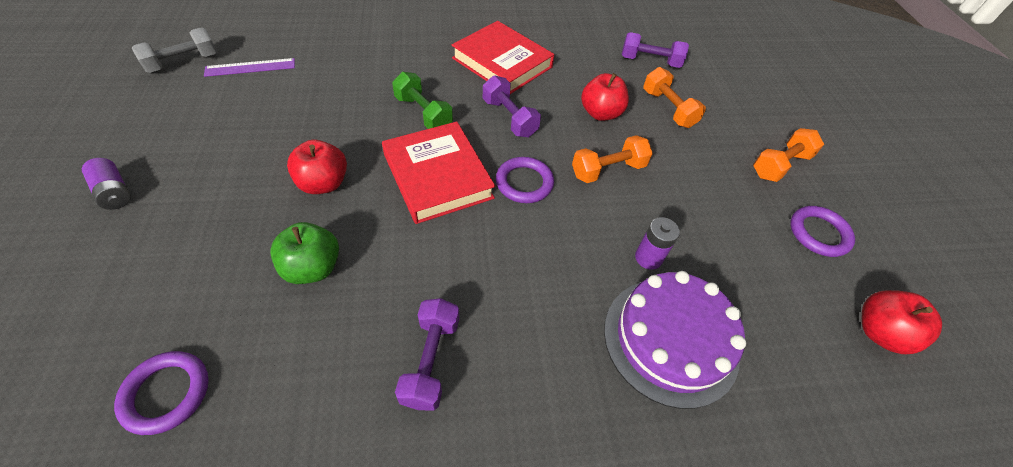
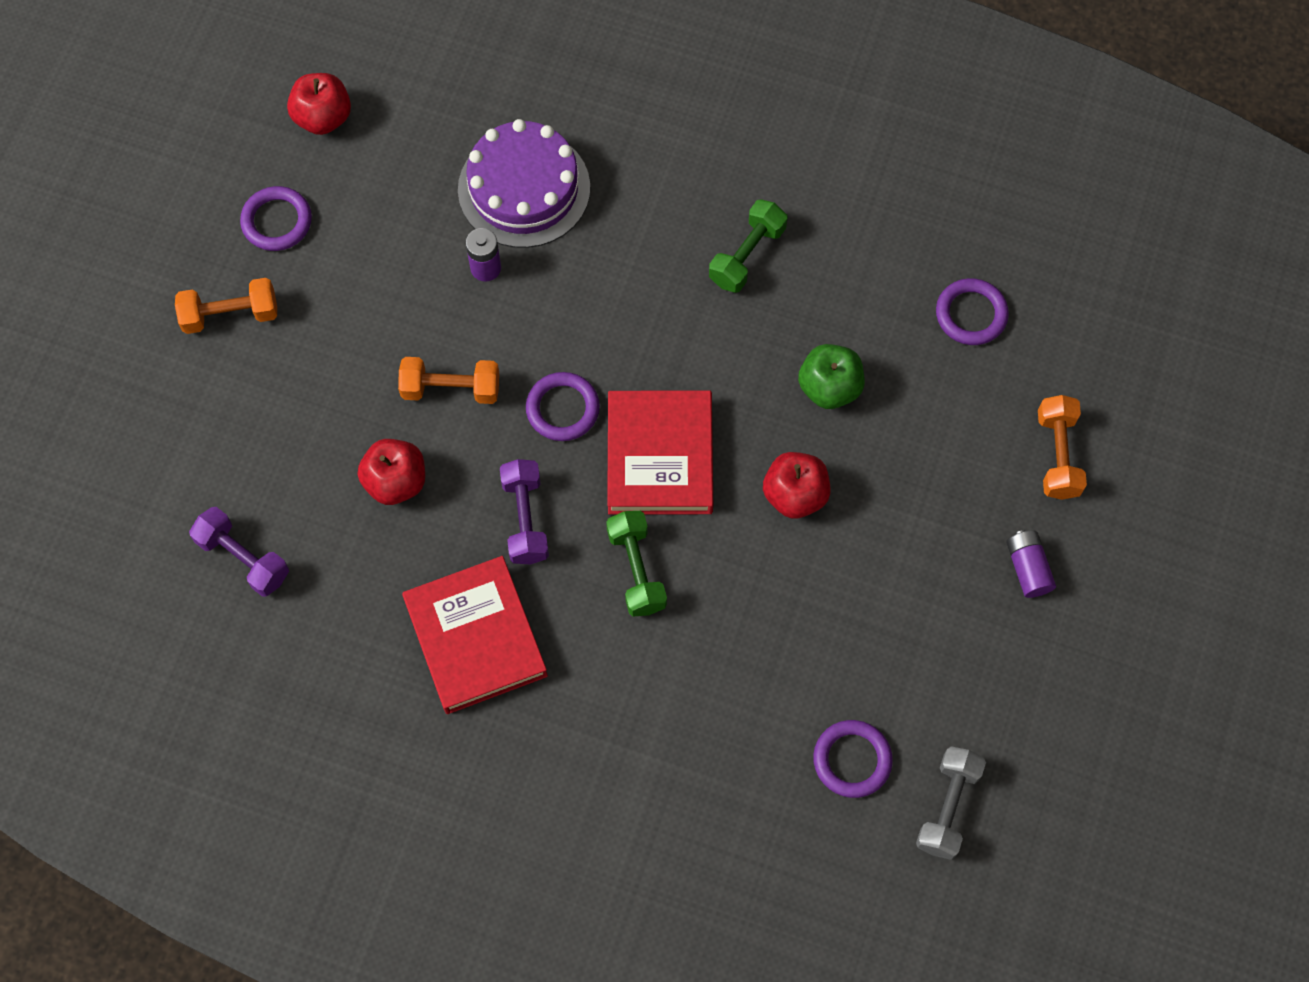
camera: 150 degrees left, 15 degrees up
grey dumbbell [132,27,217,73] -> grey dumbbell turned 60 degrees counterclockwise [916,746,986,860]
purple ruler [204,58,295,77] -> purple ring [813,720,893,798]
purple dumbbell [395,298,459,411] -> green dumbbell [709,199,788,293]
orange dumbbell [643,67,706,128] -> orange dumbbell moved to [1038,395,1087,500]

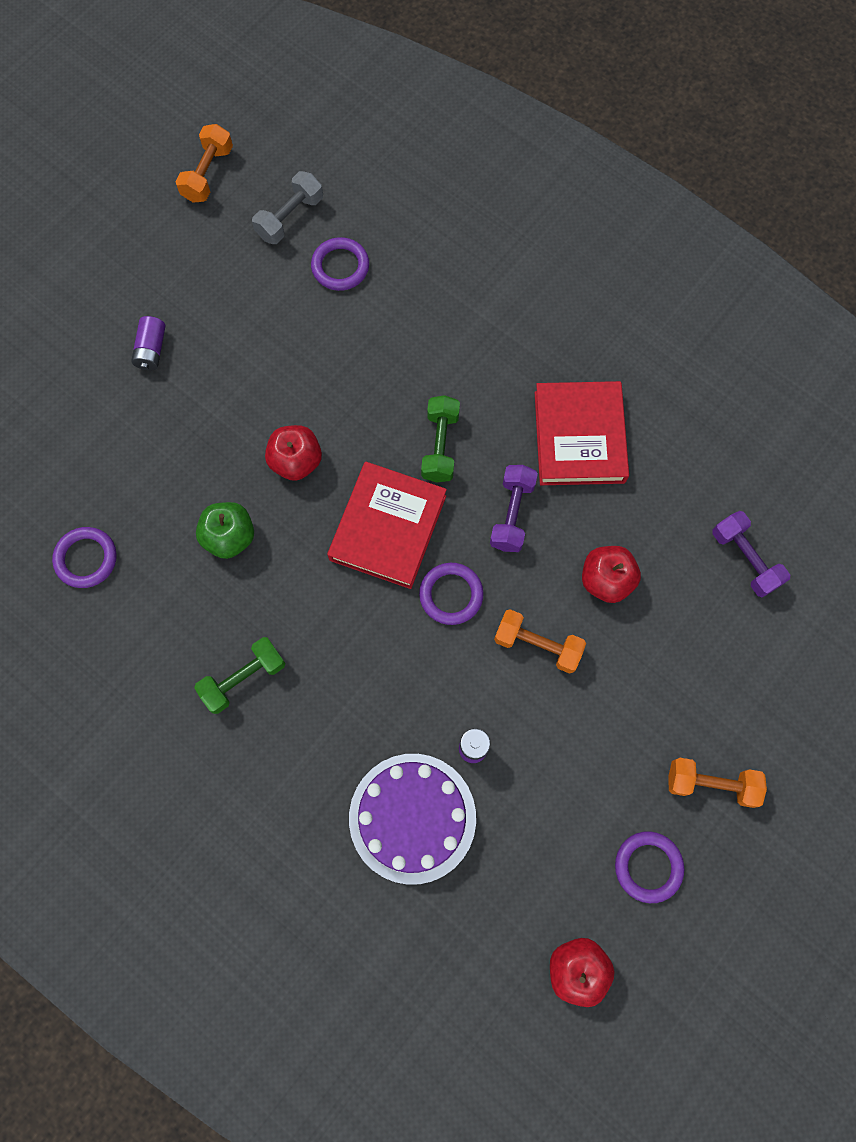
camera: 160 degrees left, 5 degrees up
orange dumbbell [1038,395,1087,500] -> orange dumbbell moved to [176,124,233,203]

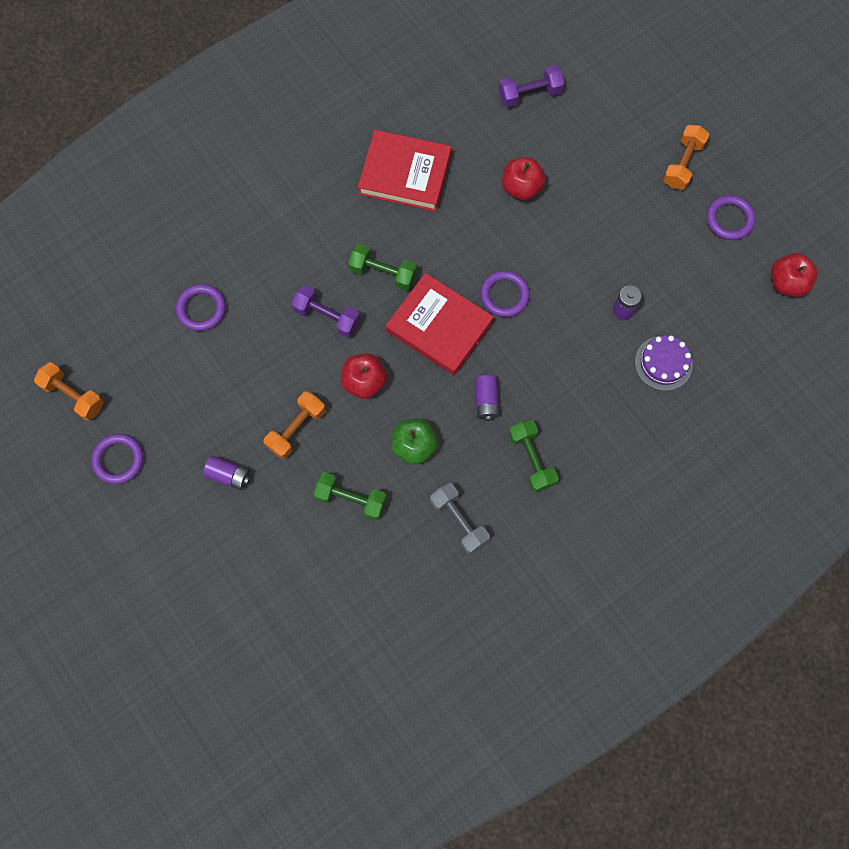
camera: 75 degrees left, 0 degrees up
purple ring [52,527,117,588] -> purple ring moved to [91,434,144,484]
grey dumbbell [252,171,323,244] -> grey dumbbell moved to [430,483,490,554]
purple cake [349,754,476,885] -> purple cake [635,335,693,391], size x0.61
purple dumbbell [490,465,538,552] -> purple dumbbell moved to [292,285,360,337]
orange dumbbell [494,609,586,674] -> orange dumbbell moved to [264,391,326,459]
none -> green dumbbell [313,472,387,520]
none -> purple battery [475,375,499,421]

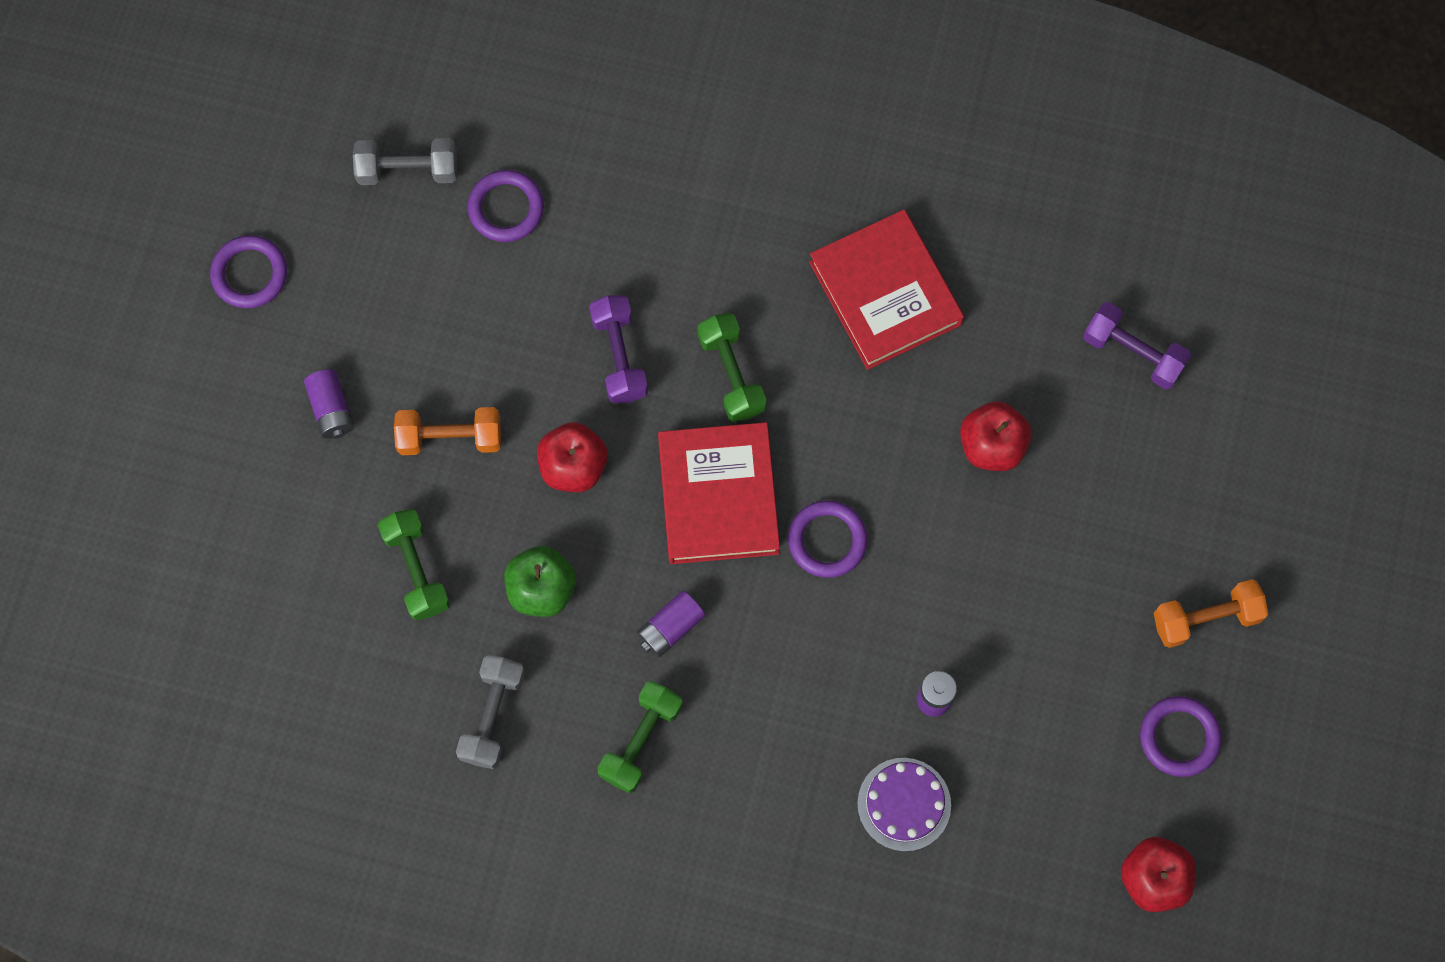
camera: 50 degrees right, 0 degrees up
orange dumbbell [34,362,104,421] -> none
none -> grey dumbbell [353,138,457,185]

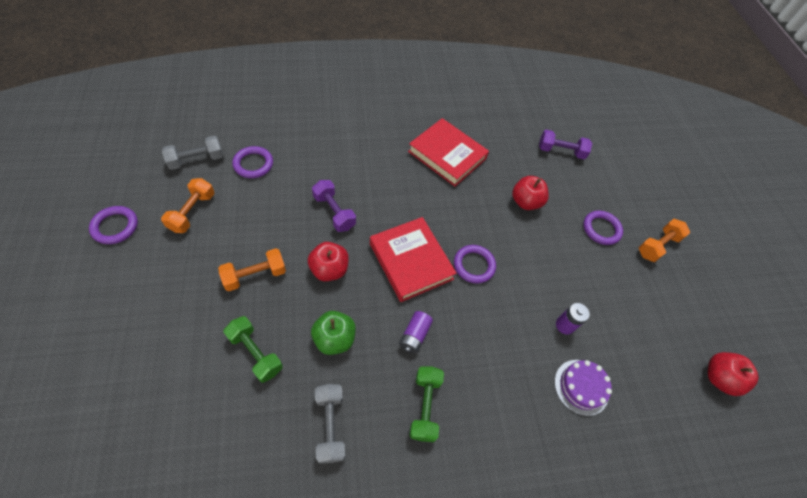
camera: 30 degrees left, 15 degrees down
purple battery [304,369,354,439] -> none
green dumbbell [697,313,767,422] -> none
purple ring [1140,696,1222,777] -> purple ring moved to [583,211,623,245]
none -> orange dumbbell [161,178,215,233]

